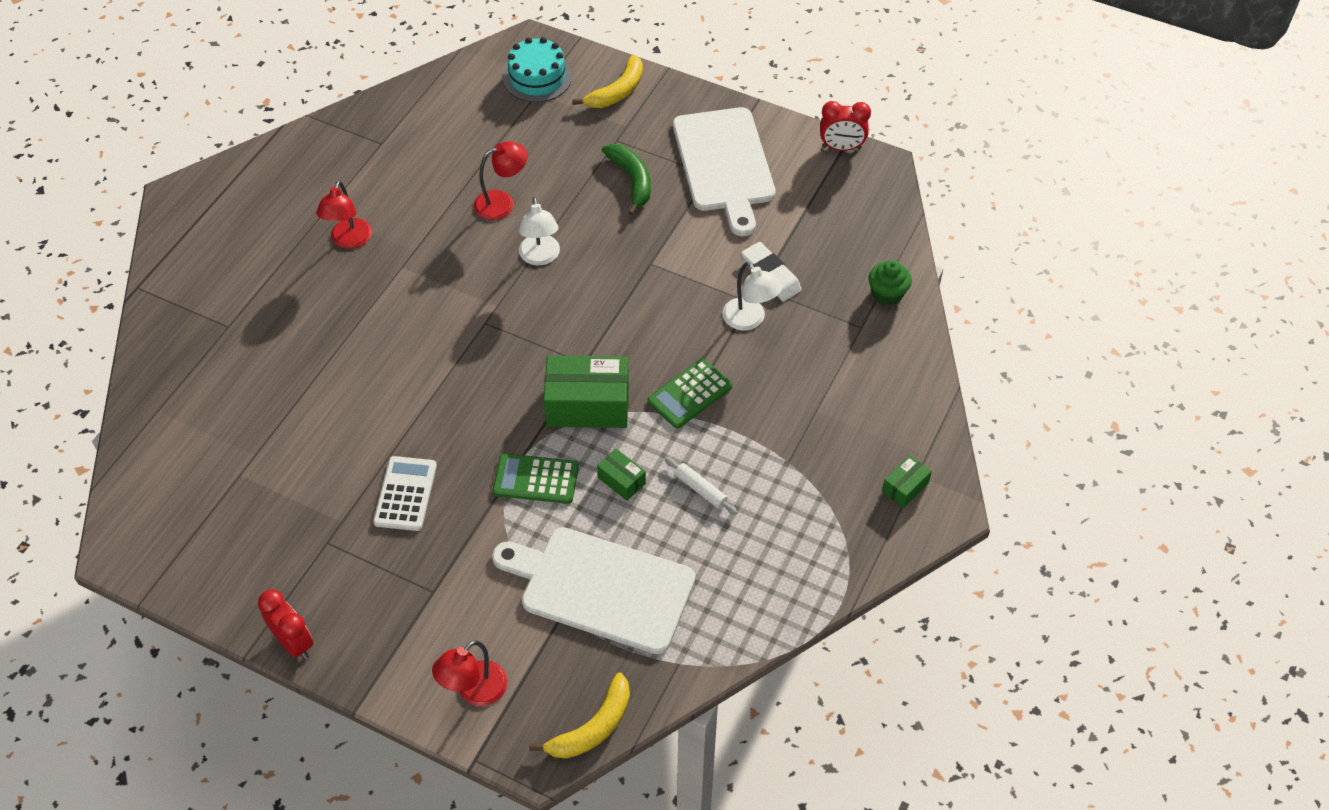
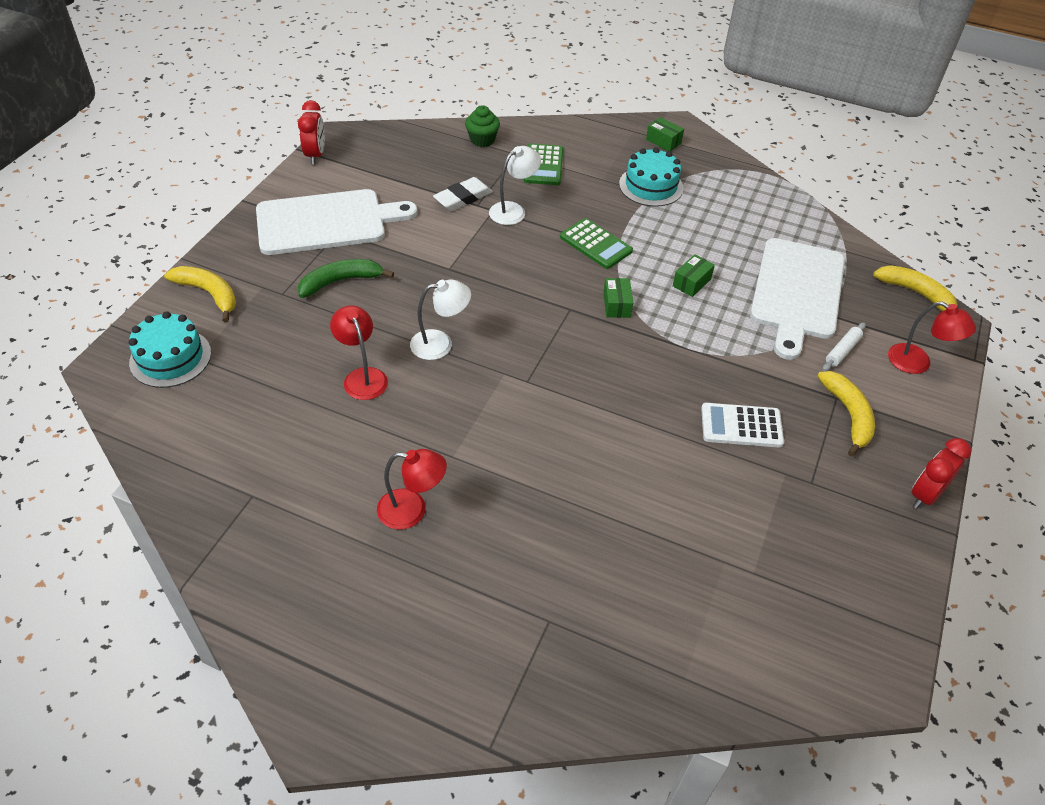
camera: 95 degrees left, 5 degrees down
green calculator [493,453,579,504] -> green calculator moved to [524,143,563,185]
green box [544,356,629,428] -> green box [603,278,633,318], size x0.49
white rolling pin [665,457,738,515] -> white rolling pin moved to [823,323,866,372]
none -> turquoise cake [619,147,683,207]
none -> yellow banana [817,371,875,456]

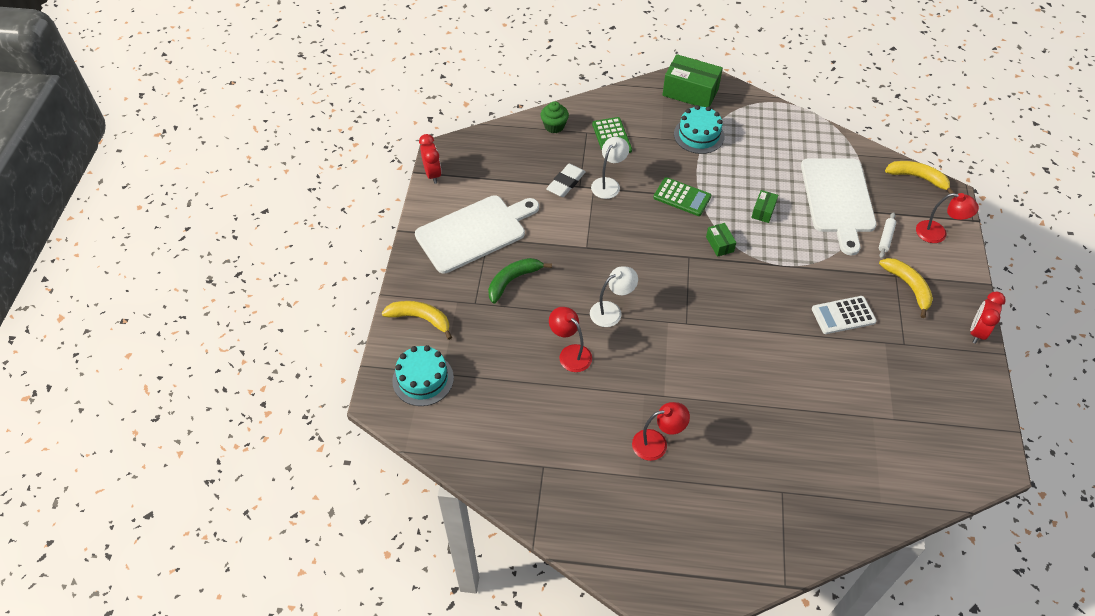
camera: 15 degrees left, 5 degrees up
green box [646,117,684,151] -> green box [663,54,723,107], size x2.04

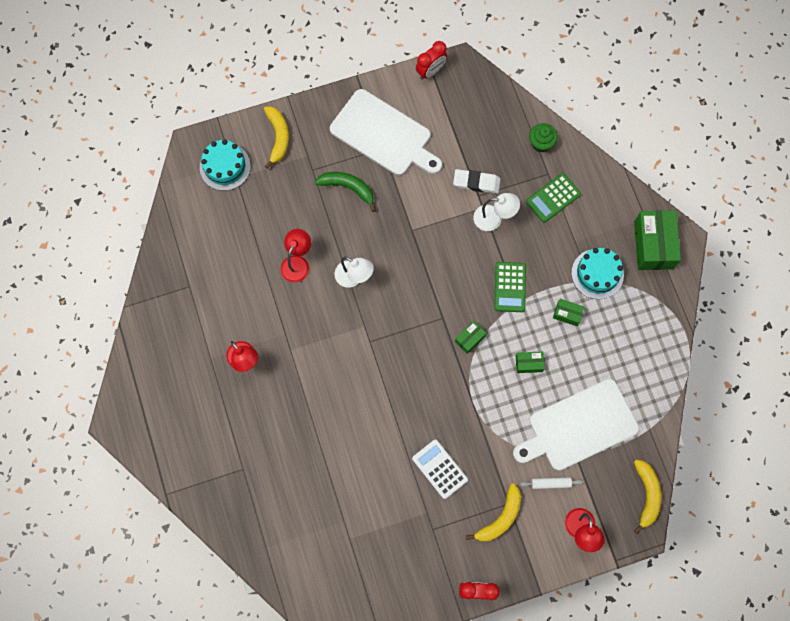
camera: 65 degrees right, 20 degrees up
none -> green box [553,299,585,326]

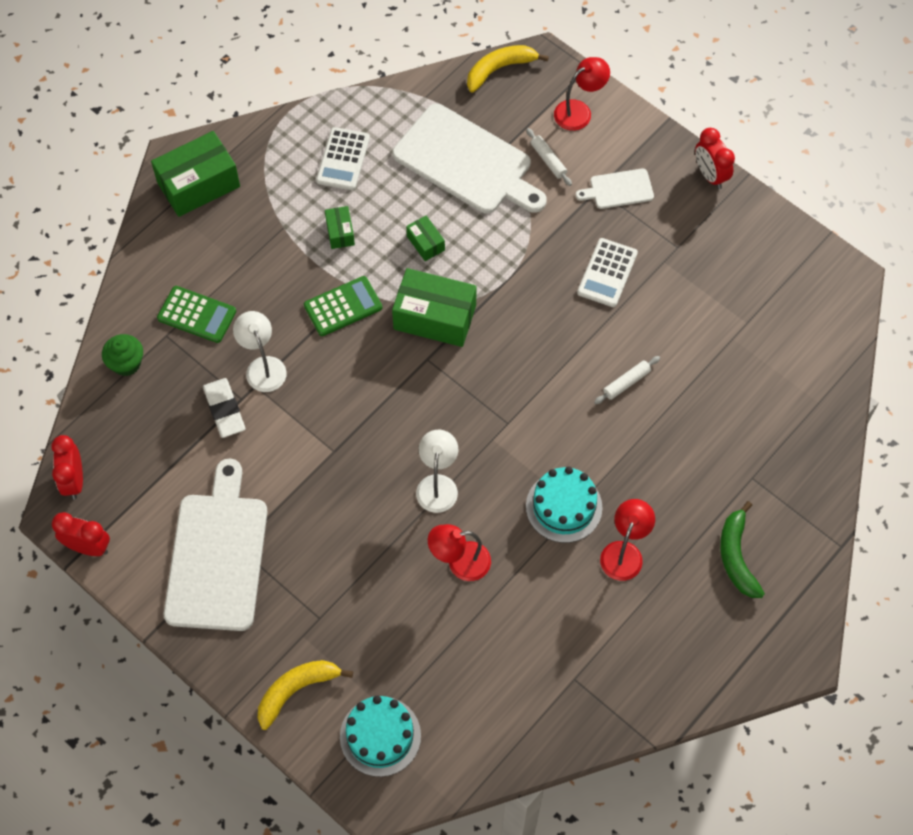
camera: 120 degrees left, 10 degrees down
green banana [315,172,376,212] -> green banana moved to [720,501,765,598]
green box [455,321,487,354] -> green box [392,268,477,347], size x2.04
yellow banana [466,483,521,541] -> white cutting board [576,168,654,209]
turquoise cake [571,248,624,299] -> turquoise cake moved to [526,466,603,543]
none -> red clock [52,435,83,499]
none -> white calculator [316,127,370,190]
none -> white rolling pin [594,356,660,404]

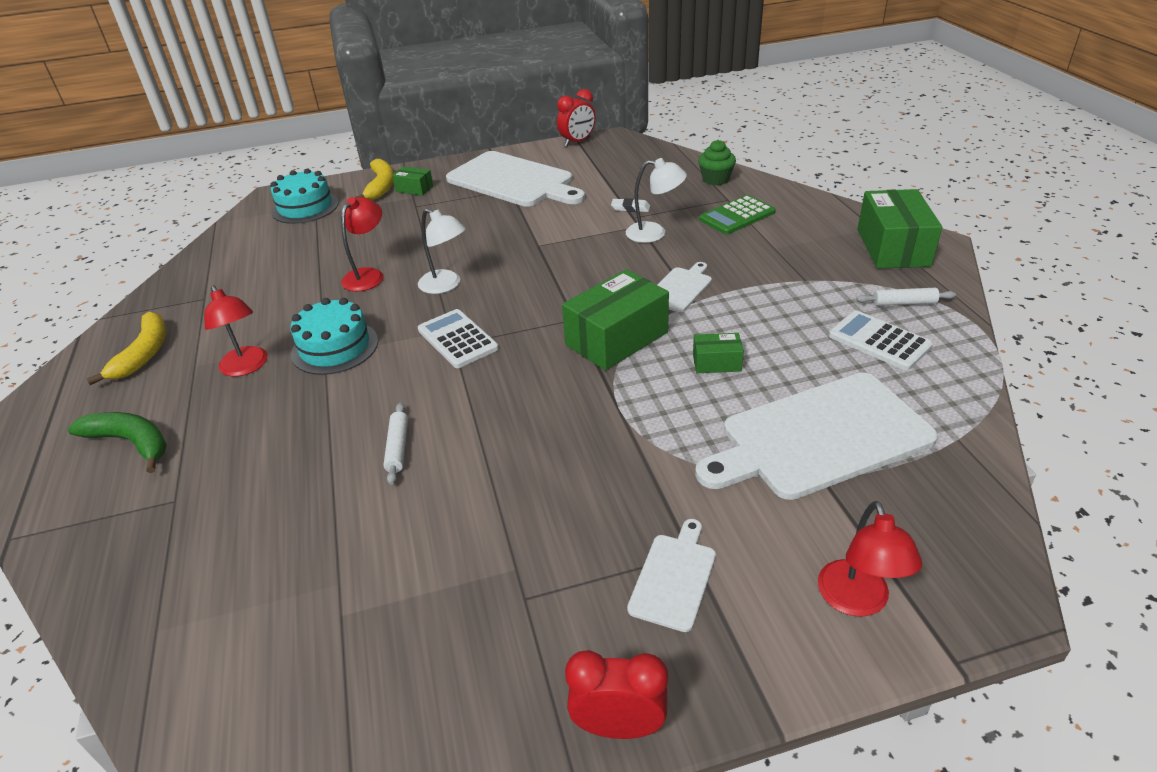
camera: 125 degrees right, 25 degrees down
red clock [52,435,83,499] -> none
white eraser [203,378,245,438] -> white eraser [611,198,650,212], size x0.61
green calculator [304,276,382,336] -> white cutting board [657,262,712,312]
green box [325,206,355,249] -> green box moved to [392,166,433,196]
yellow banana [467,45,549,93] -> yellow banana moved to [87,312,166,385]
white rolling pin [526,128,572,186] -> white rolling pin moved to [856,288,956,306]
white calculator [577,238,638,307] -> white calculator moved to [418,309,499,368]

